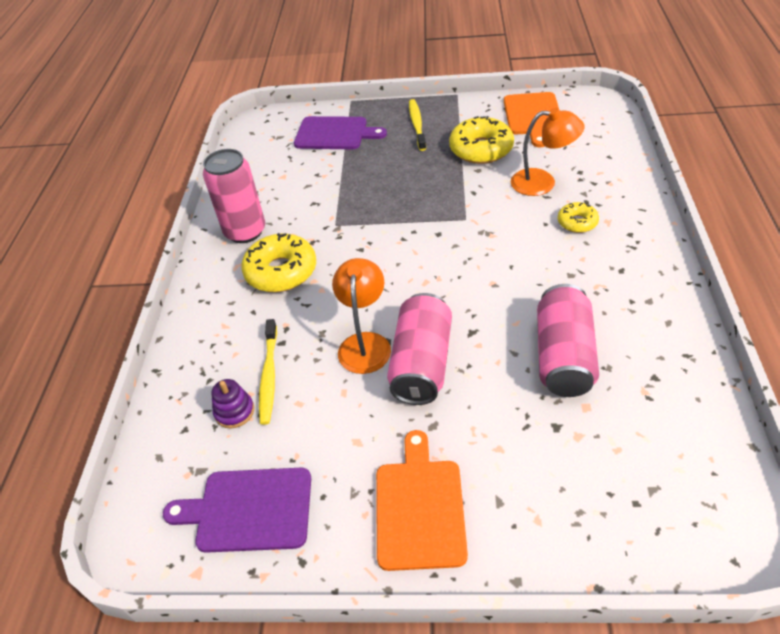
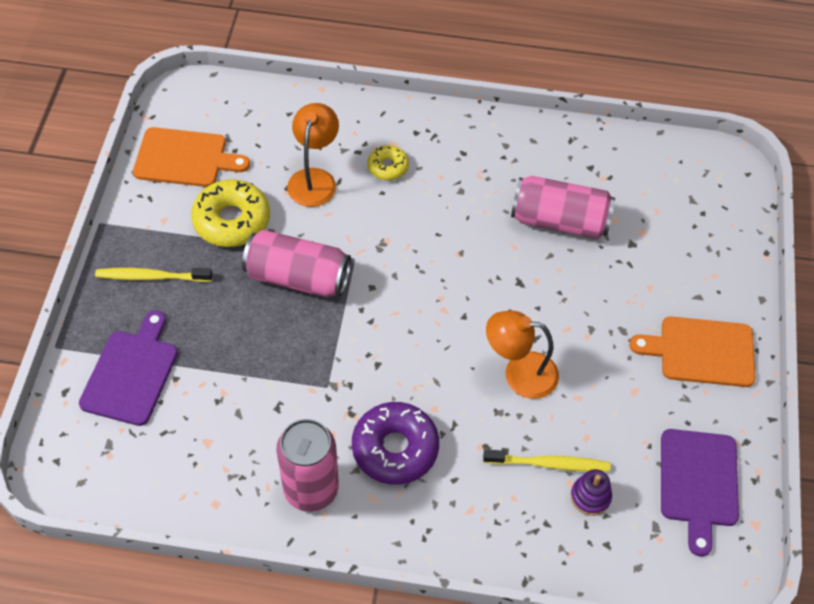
camera: 90 degrees left, 10 degrees up
yellow donut [241,233,316,292] -> purple donut [352,402,439,485]
pink can [387,293,452,405] -> pink can moved to [242,230,351,298]

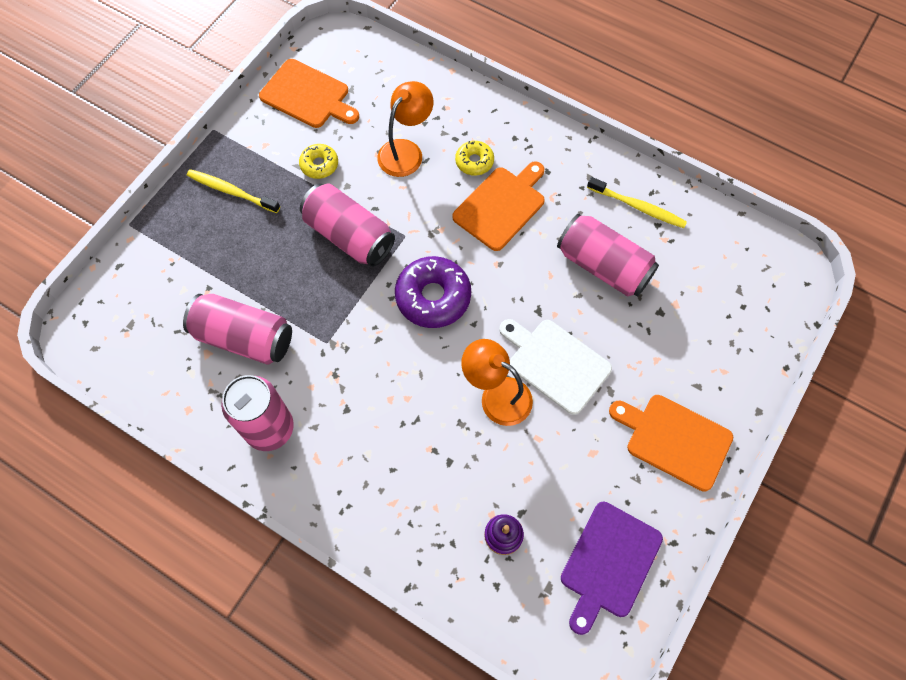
camera: 25 degrees right, 10 degrees up
purple cutting board [79,310,178,426] -> none
yellow donut [191,179,270,247] -> yellow donut [299,144,338,179], size x0.55
purple donut [352,402,439,485] -> purple donut moved to [395,256,471,328]
yellow toothbrush [483,449,611,472] -> yellow toothbrush moved to [587,177,687,228]
none -> pink can [183,294,292,365]
none -> orange cutting board [452,161,545,251]
none -> white cutting board [499,319,612,415]

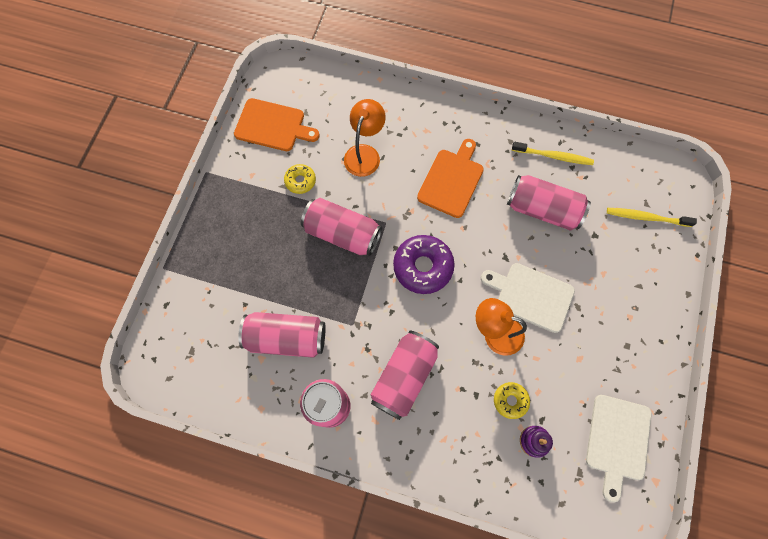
camera: 15 degrees left, 5 degrees up
yellow toothbrush [187,169,280,213] -> yellow toothbrush moved to [607,208,697,227]
yellow donut [455,141,494,176] -> yellow donut moved to [494,382,530,419]
purple cutting board [561,502,663,635] -> white cutting board [586,395,652,503]
orange cutting board [609,395,733,492] -> none
none -> pink can [371,331,439,420]

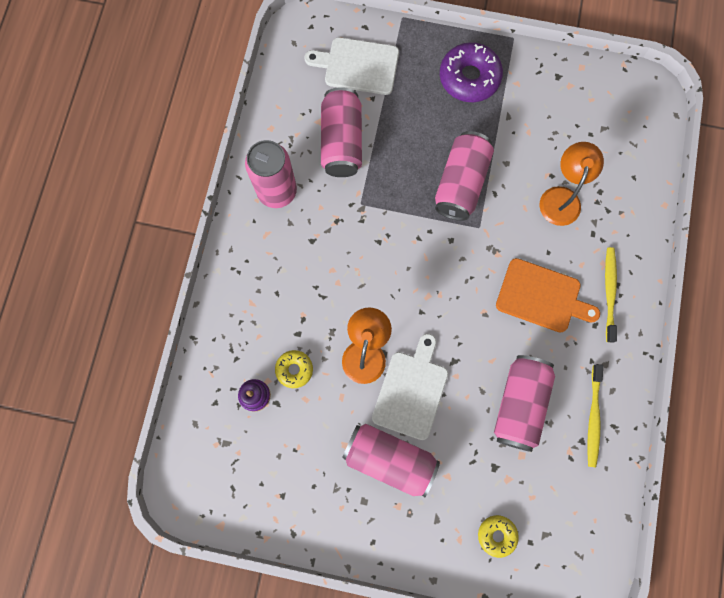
camera: 85 degrees right, 5 degrees up
orange cutting board [234,98,320,151] -> none
yellow donut [284,164,316,194] -> yellow donut moved to [478,515,519,558]
orange lamp [344,99,386,177] -> orange lamp turned 90 degrees counterclockwise [539,142,604,226]
pink can [371,331,439,420] -> pink can moved to [342,424,440,497]
purple donut [393,235,455,294] -> purple donut moved to [440,42,503,102]
white cutting board [586,395,652,503] -> white cutting board moved to [305,37,399,95]
yellow toothbrush [607,208,697,227] -> yellow toothbrush moved to [605,247,617,343]

